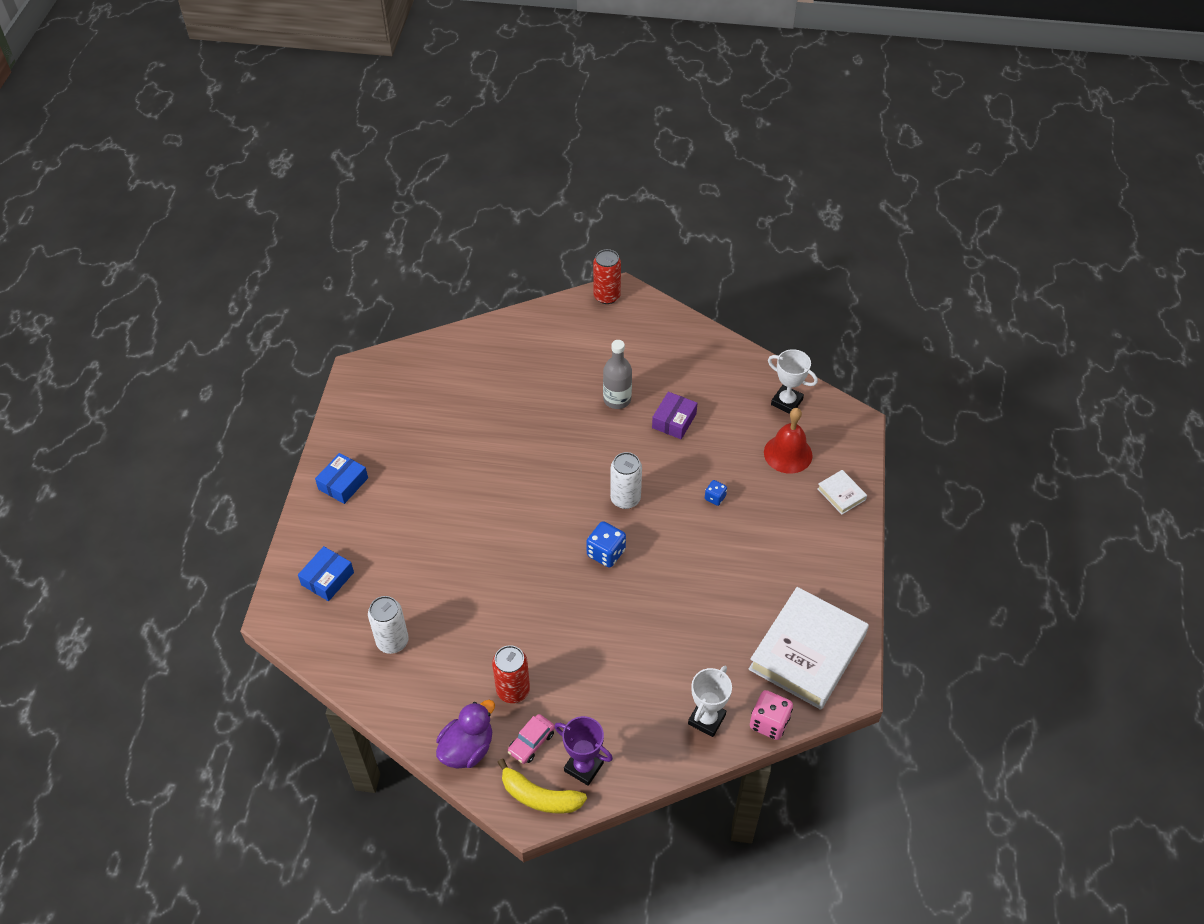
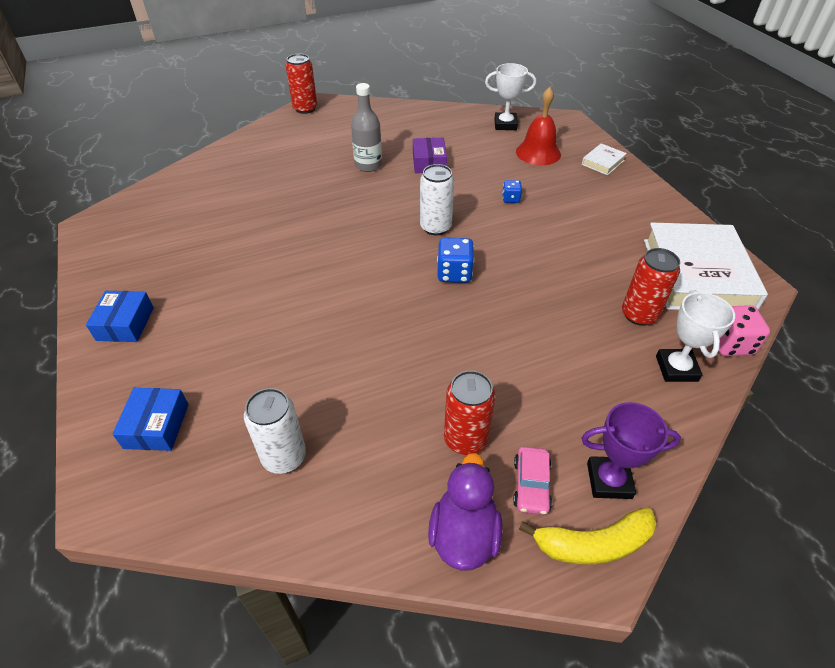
camera: 30 degrees left, 5 degrees down
white book [817,470,867,515] -> white book turned 75 degrees counterclockwise [582,143,627,175]
none -> red can [622,248,680,326]

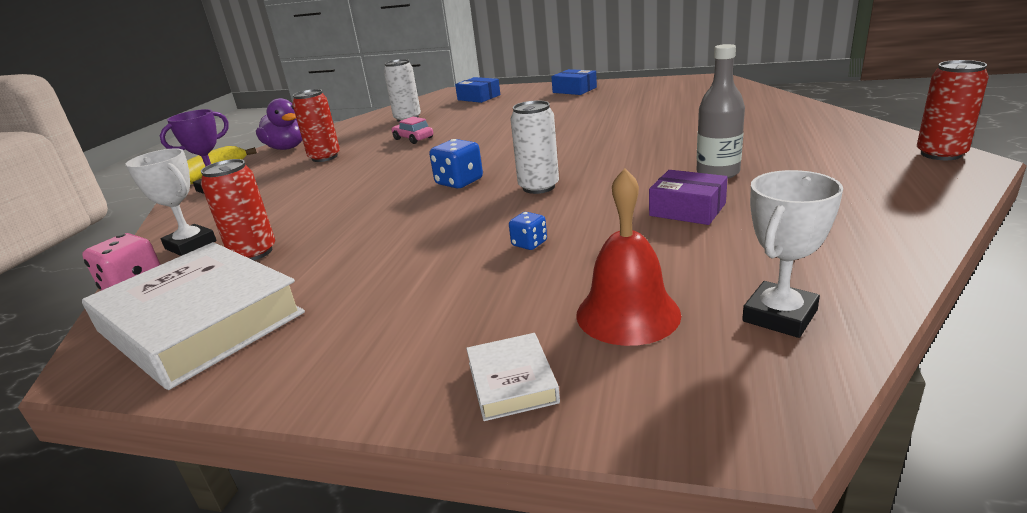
camera: 130 degrees right, 20 degrees down
pink car [513,446,552,515] -> pink car moved to [392,117,433,144]

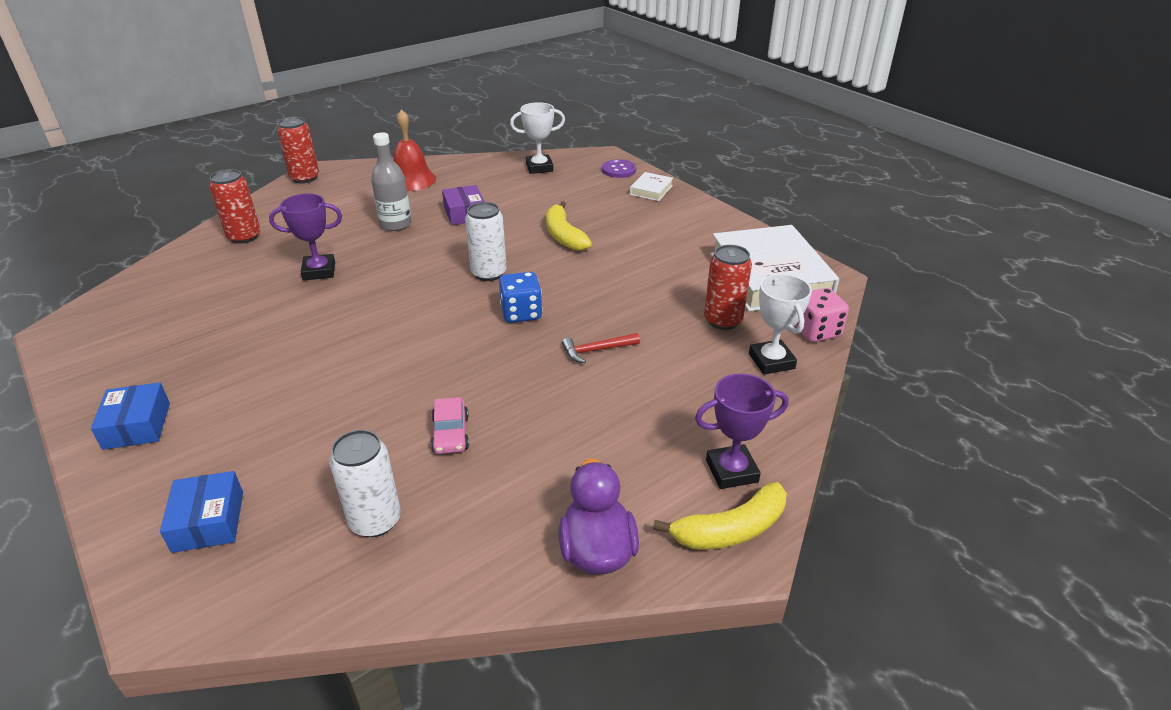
camera: 145 degrees left, 10 degrees up
red can [292,89,340,162] -> red can moved to [209,169,261,244]
blue dice [509,212,547,250] -> yellow banana [546,201,592,251]
red bell [576,168,681,346] -> red bell moved to [393,109,436,191]
none -> purple trophy [269,193,342,280]
none -> red hammer [562,333,640,363]
none -> purple button [602,159,636,178]

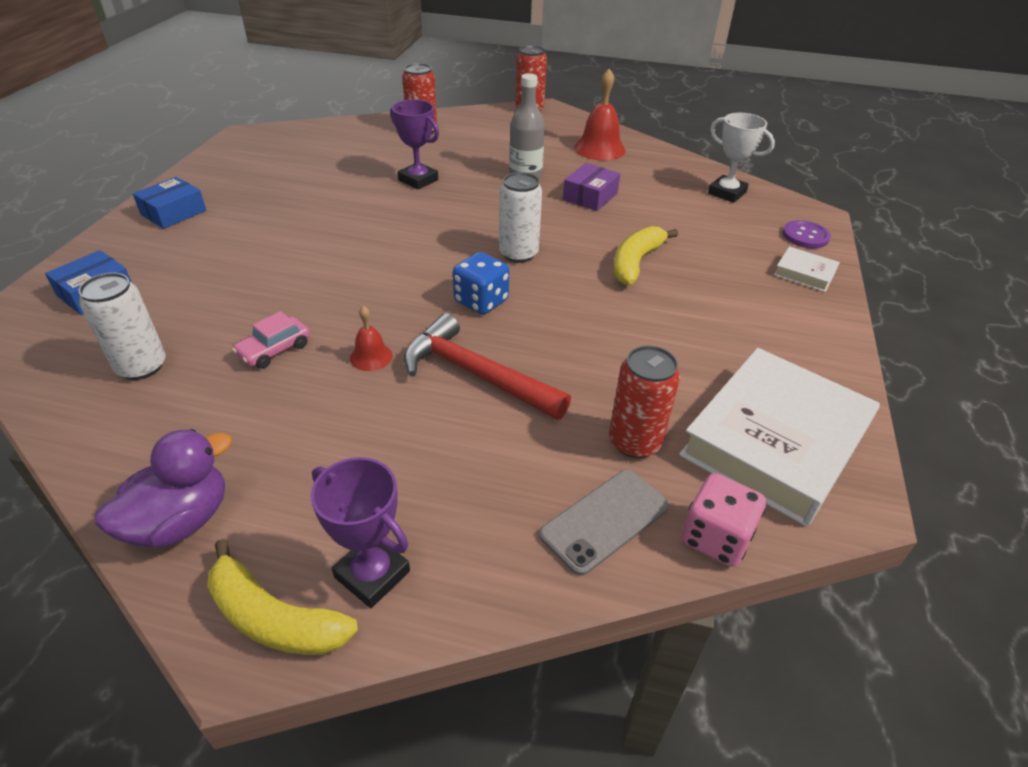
camera: 50 degrees right, 5 degrees up
red hammer [562,333,640,363] -> red hammer [404,313,571,420], size x1.93
white book [630,172,673,201] -> white book turned 45 degrees clockwise [774,246,840,292]
white trophy [749,274,812,375] -> grey phone [539,470,669,576]
none -> red bell [350,306,393,371]

